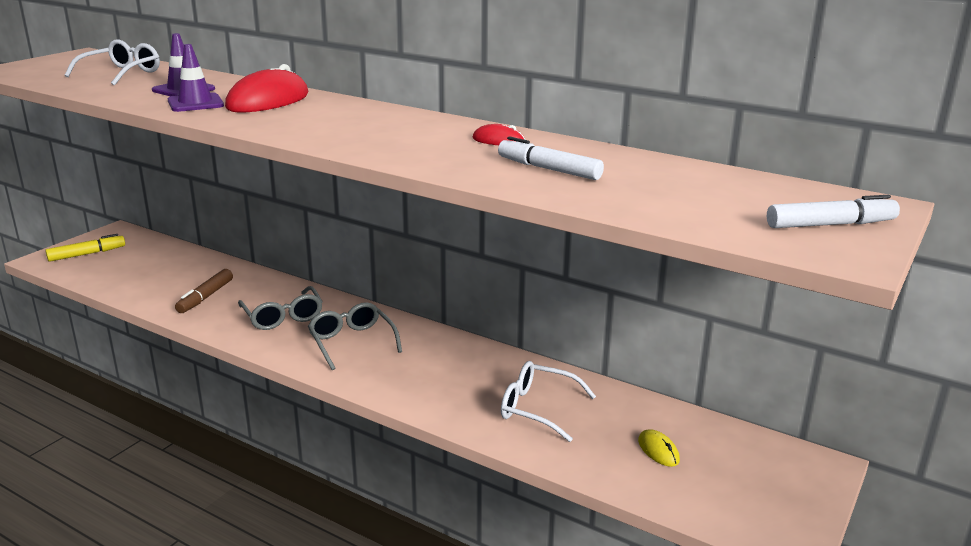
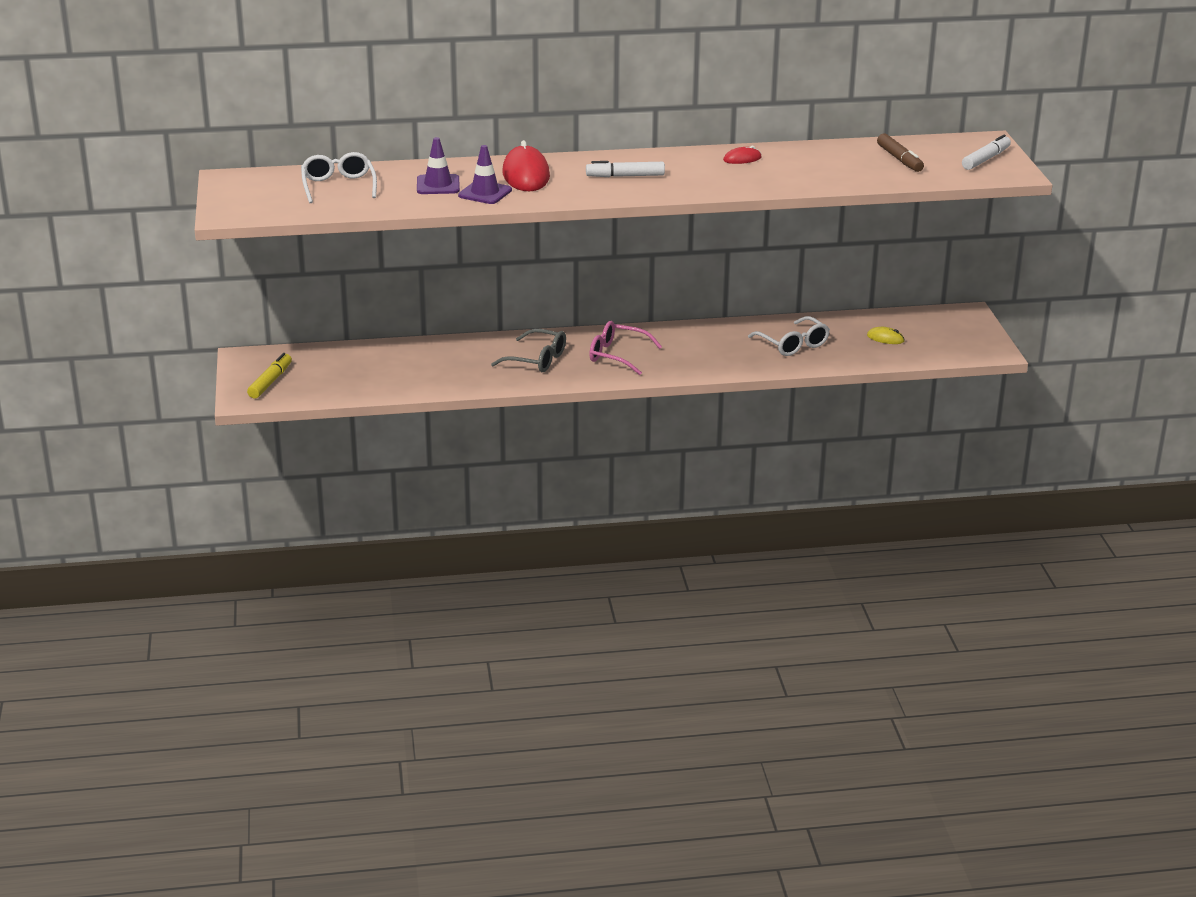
camera: 40 degrees left, 5 degrees up
brown marker [175,269,233,313] -> brown marker moved to [877,133,924,172]
grey glasses [308,302,402,370] -> pink glasses [589,321,662,375]
white marker [498,136,604,180] -> white marker moved to [586,161,665,177]
white glasses [501,361,596,442] -> white glasses turned 105 degrees counterclockwise [748,316,830,356]

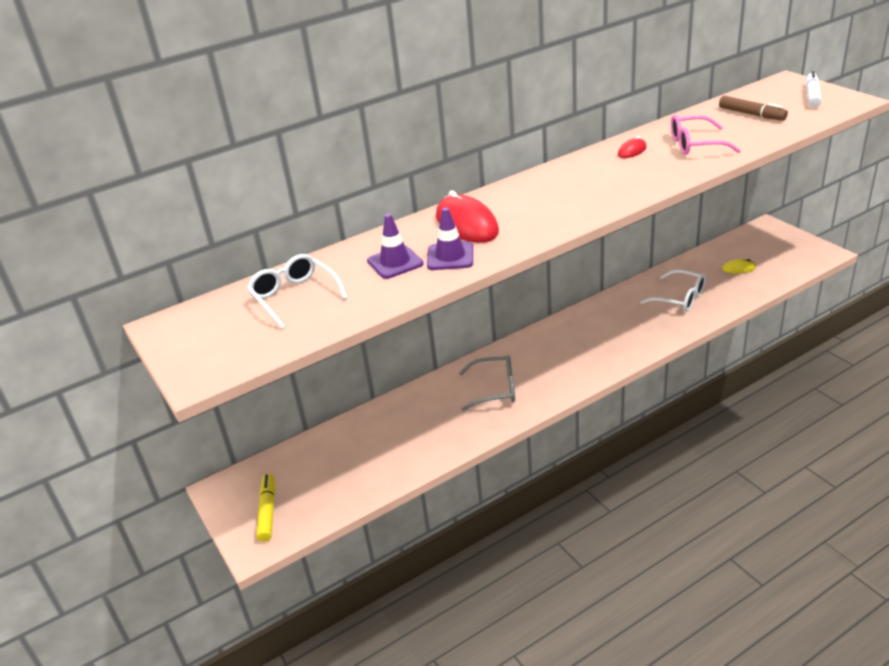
camera: 20 degrees left, 5 degrees up
white marker [586,161,665,177] -> none
pink glasses [589,321,662,375] -> pink glasses moved to [671,115,741,155]

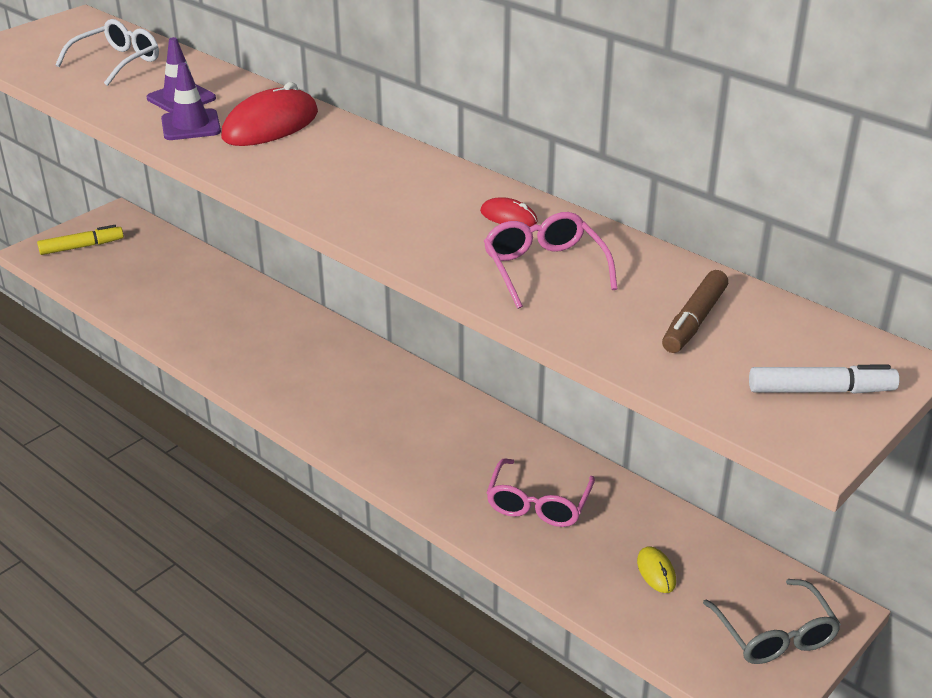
camera: 70 degrees right, 0 degrees up
grey glasses [459,355,515,411] -> grey glasses moved to [703,579,841,664]
white glasses [640,269,706,312] -> pink glasses [486,458,595,527]

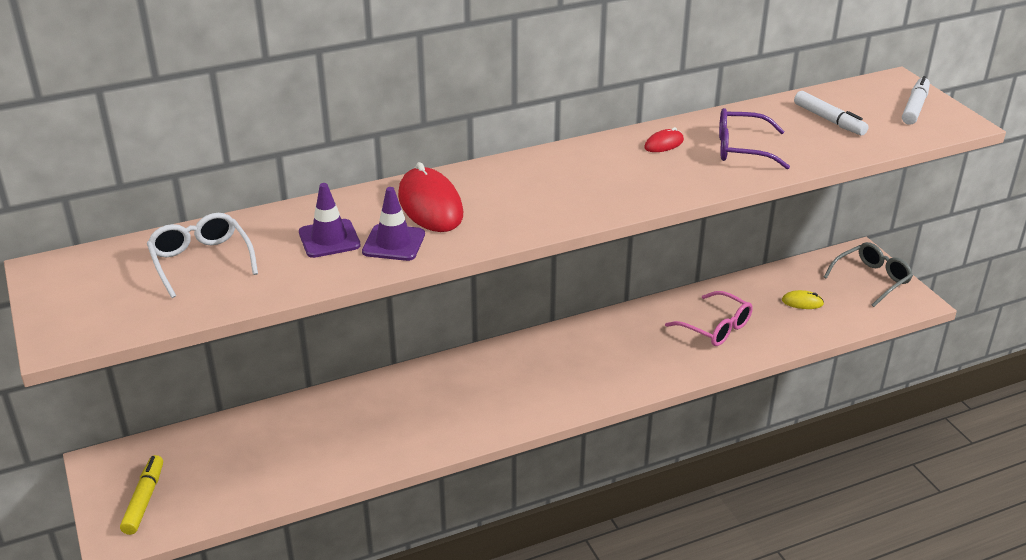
camera: 65 degrees left, 0 degrees up
pink glasses [484,212,617,309] -> purple glasses [719,108,790,169]
brown marker [662,270,728,353] -> white marker [794,91,869,136]
grey glasses [703,579,841,664] -> grey glasses turned 45 degrees counterclockwise [824,242,913,307]

